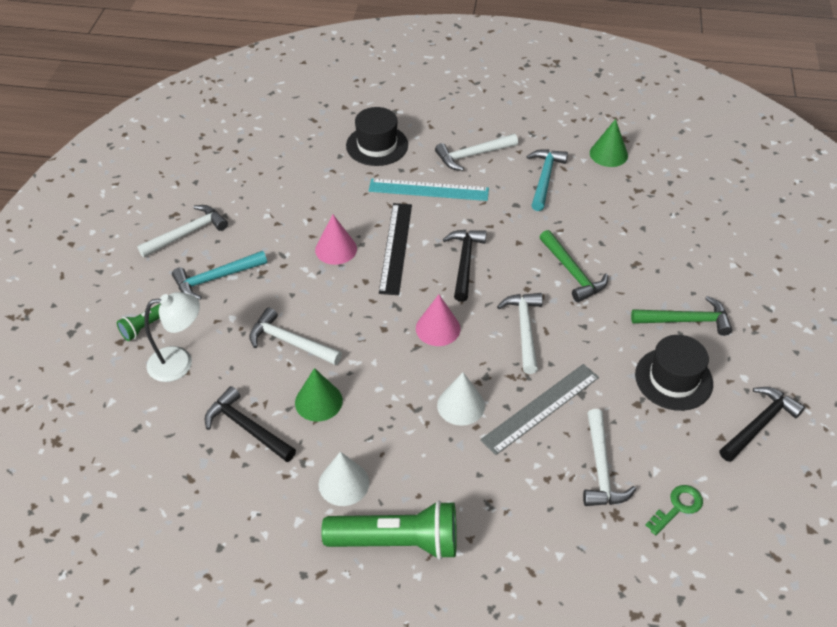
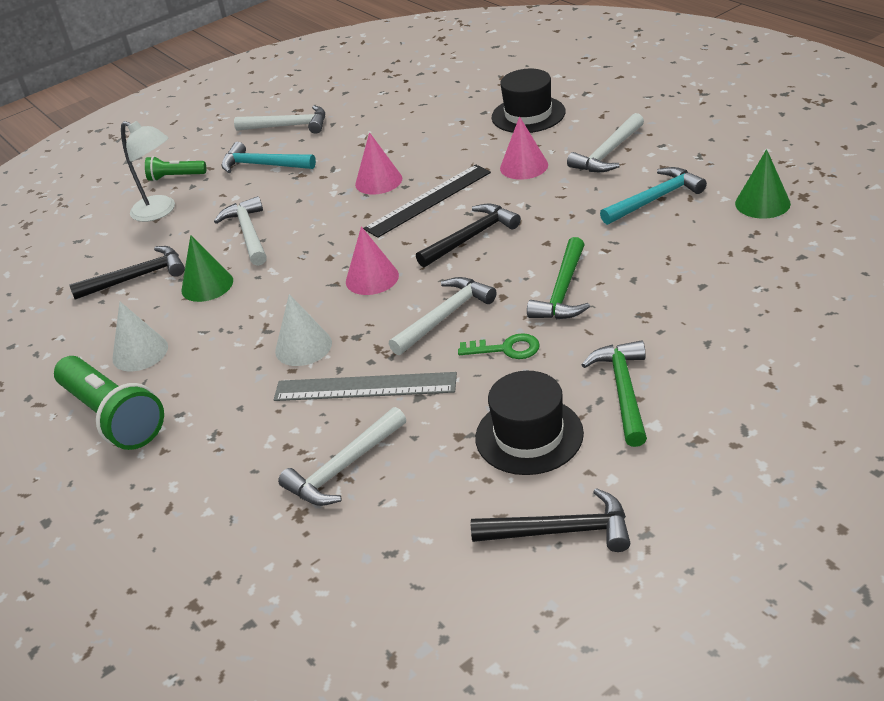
camera: 50 degrees right, 10 degrees down
black hammer [205,386,296,462] -> black hammer turned 75 degrees clockwise [69,246,185,300]
turquoise ruler [369,178,489,201] -> pink cone [500,116,548,180]
white hammer [435,134,518,171] -> white hammer turned 75 degrees counterclockwise [567,113,644,172]
green hammer [631,296,732,336] -> green hammer turned 135 degrees counterclockwise [582,340,647,447]
green key [646,485,703,535] -> green key moved to [458,333,540,359]

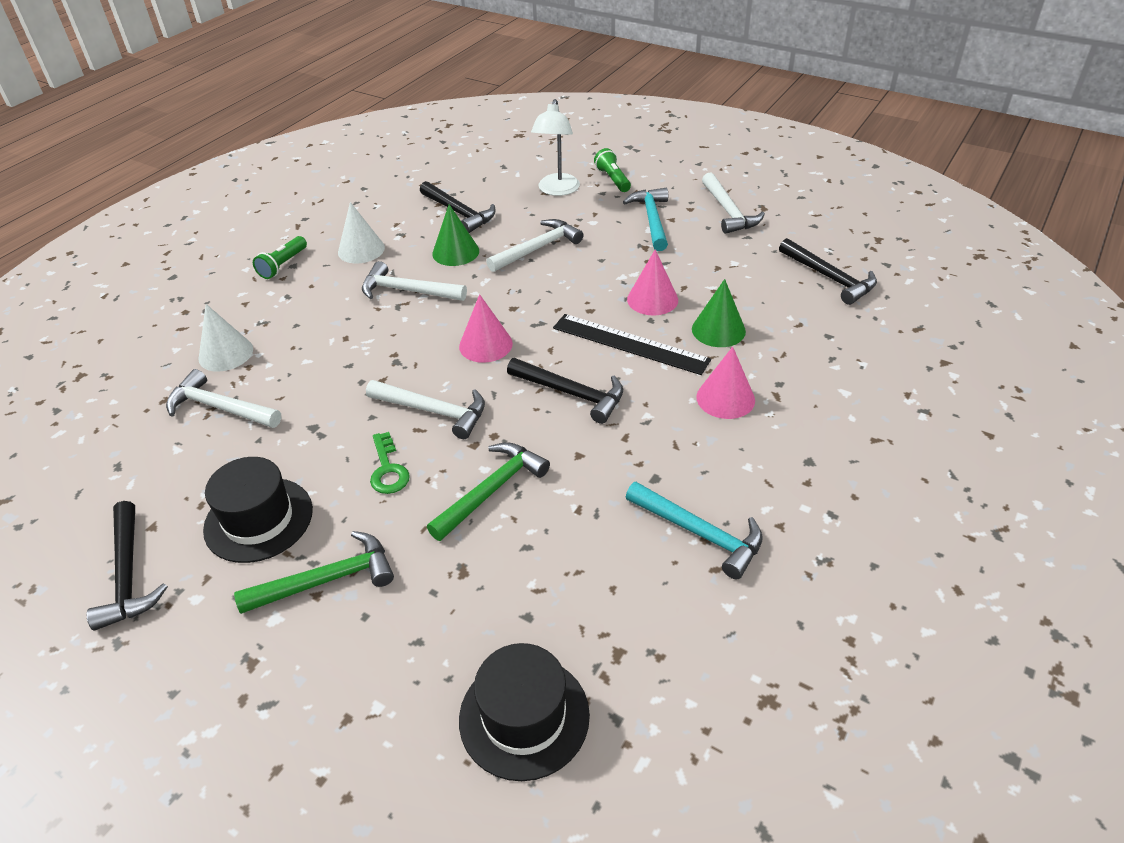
camera: 65 degrees right, 5 degrees up
green flashlight [54,356,164,450] -> green flashlight [253,236,307,279], size x0.52
grey ruler [274,372,457,401] -> none
white cone [275,294,332,366] -> white cone moved to [199,304,253,372]
black hat [492,69,566,133] -> black hat moved to [459,643,590,781]
green hammer [527,237,590,319] -> green hammer turned 135 degrees clockwise [427,442,550,541]
white hammer [567,113,644,172] -> white hammer moved to [362,261,467,301]
green cone [735,149,791,219] -> green cone moved to [692,279,746,347]
none -> black hammer [779,238,877,305]

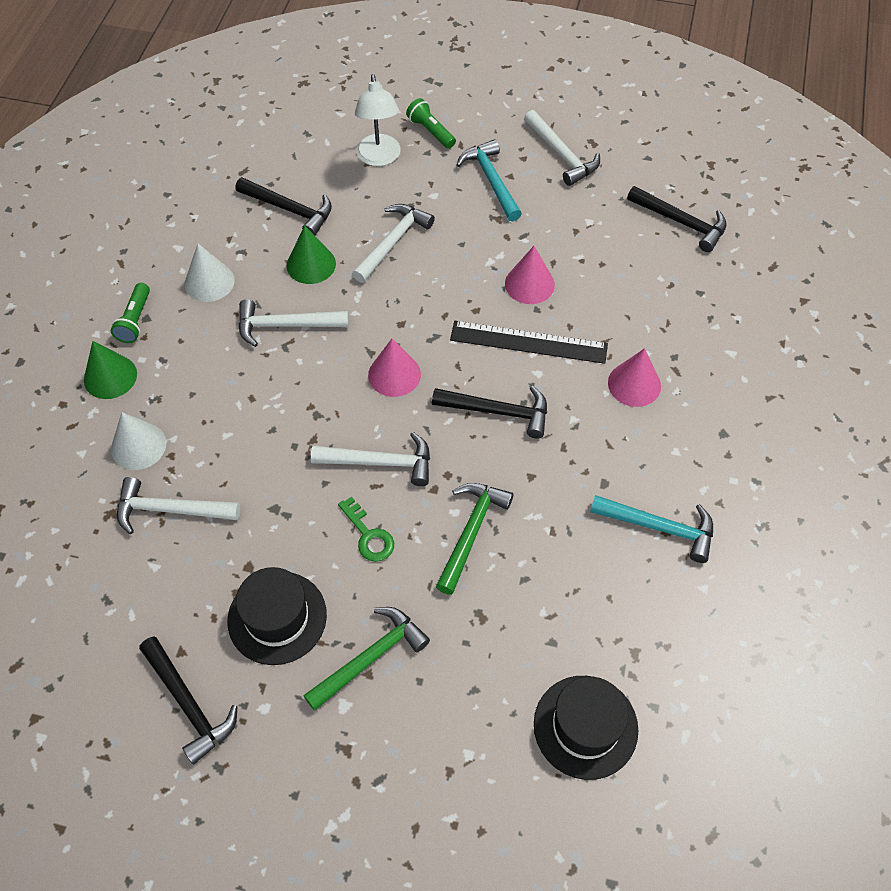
camera: 20 degrees left, 15 degrees up
green cone [692,279,746,347] -> green cone moved to [84,341,137,399]

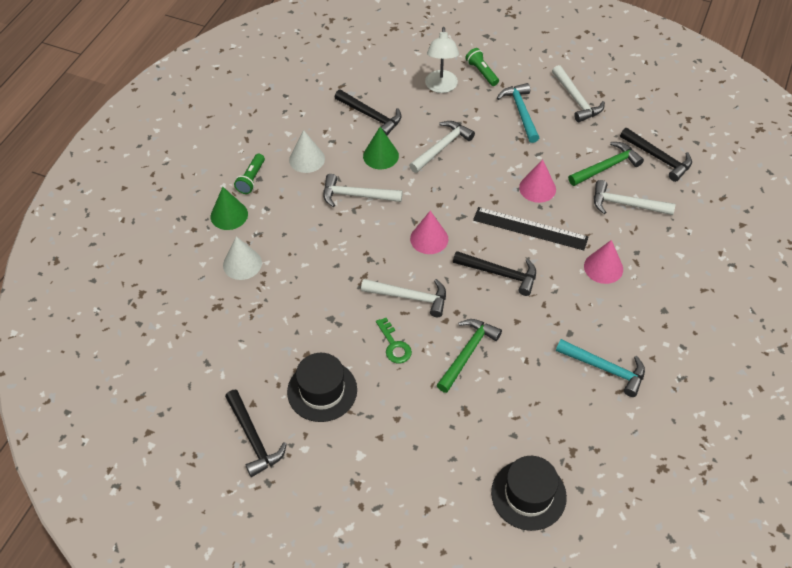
camera: 10 degrees right, 5 degrees down
white hammer [117,477,240,534] -> white hammer moved to [594,180,676,215]
green hammer [303,607,430,711] -> green hammer moved to [568,142,644,186]

